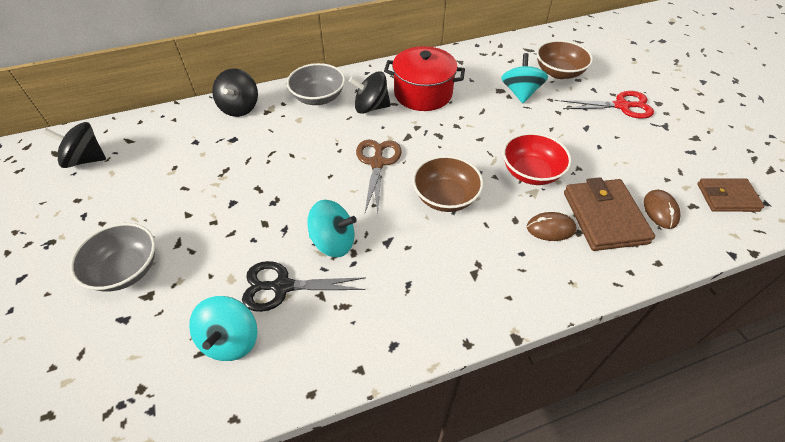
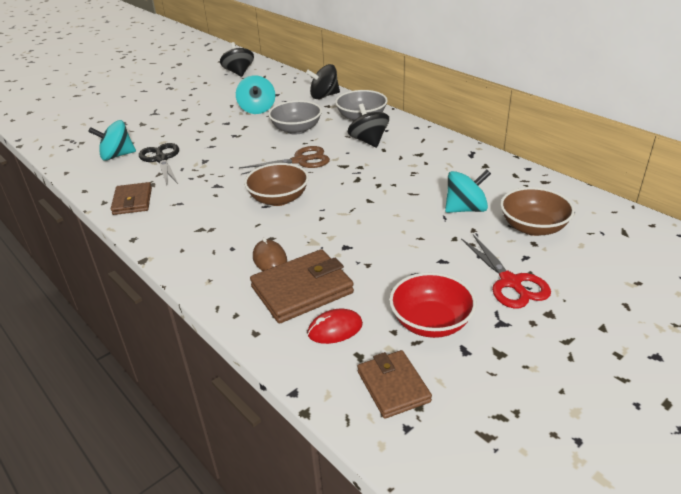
camera: 70 degrees right, 15 degrees down
grey bowl [70,223,155,292] -> grey bowl moved to [268,100,322,135]
turquoise spinning top [307,200,357,257] -> turquoise spinning top moved to [236,75,275,114]
red pot [384,46,465,111] -> none
red bowl [503,133,572,185] -> red bowl moved to [389,272,476,338]
brown mouse [644,189,680,229] -> red mouse [307,309,363,344]
none -> brown wallet [111,182,152,215]

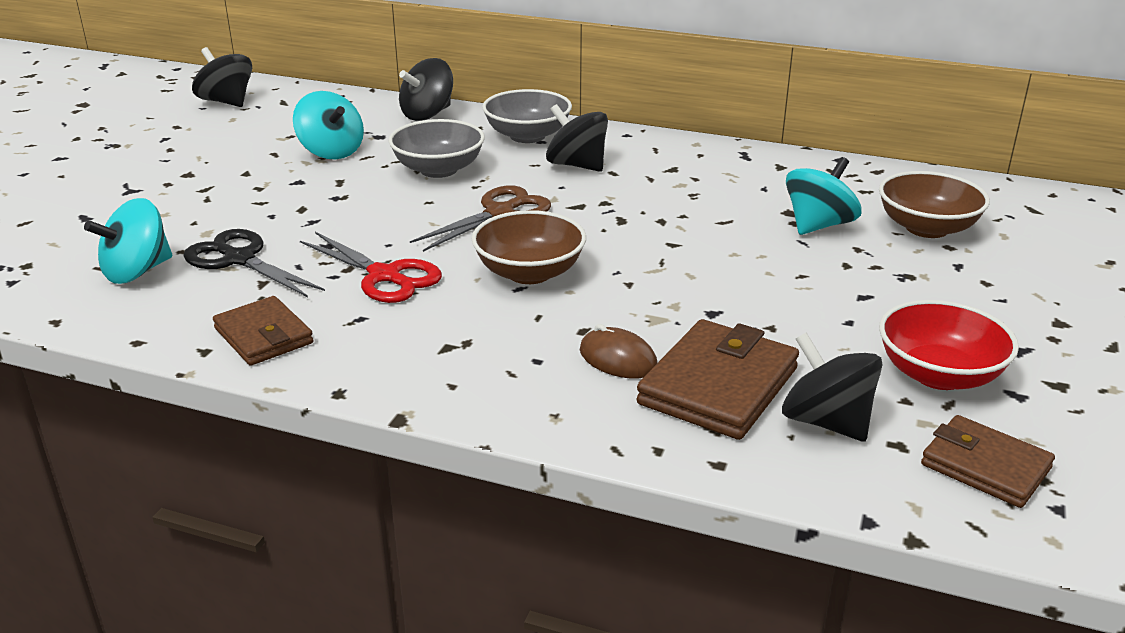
camera: 30 degrees left, 5 degrees down
red mouse [307,309,363,344] -> black spinning top [782,332,883,442]
red scissors [461,234,551,309] -> red scissors moved to [300,232,442,303]

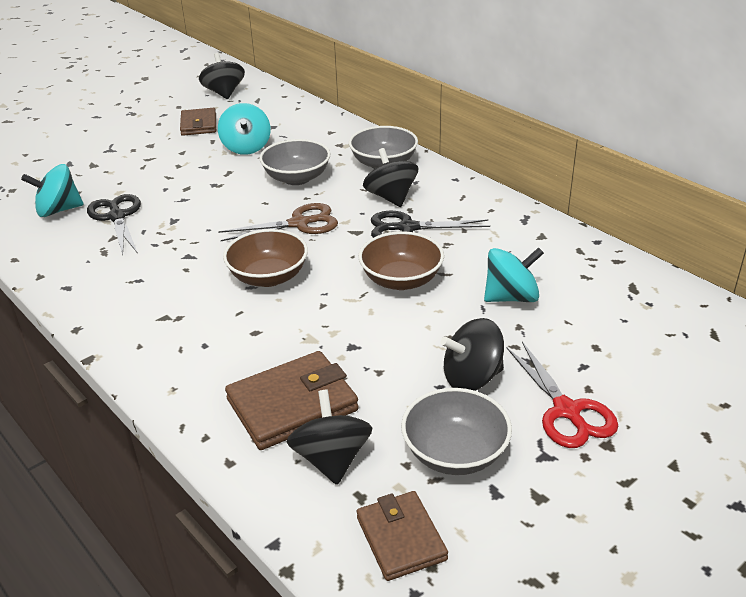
camera: 30 degrees right, 5 degrees up
brown wallet [213,296,313,366] -> brown wallet moved to [180,108,216,136]
red scissors [300,232,442,303] -> red scissors moved to [506,342,618,448]
black spinning top [399,58,453,121] -> black spinning top moved to [441,318,504,391]
brown mouse [580,324,657,379] -> none
brown bowl [879,171,990,238] -> brown bowl moved to [359,231,444,290]
red bowl [879,300,1019,390] -> grey bowl [401,388,512,475]
none -> black scissors [371,211,490,238]

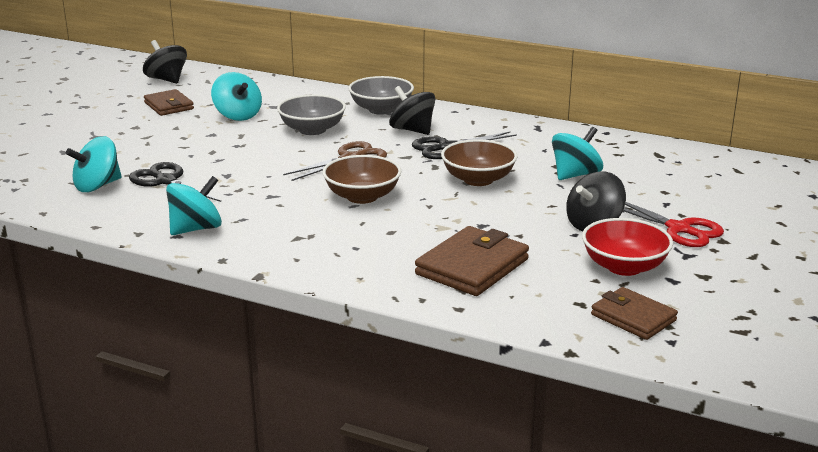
camera: 25 degrees left, 10 degrees down
black spinning top [286,390,372,485] -> none
grey bowl [401,388,512,475] -> red bowl [582,218,673,276]
none -> turquoise spinning top [166,176,222,235]

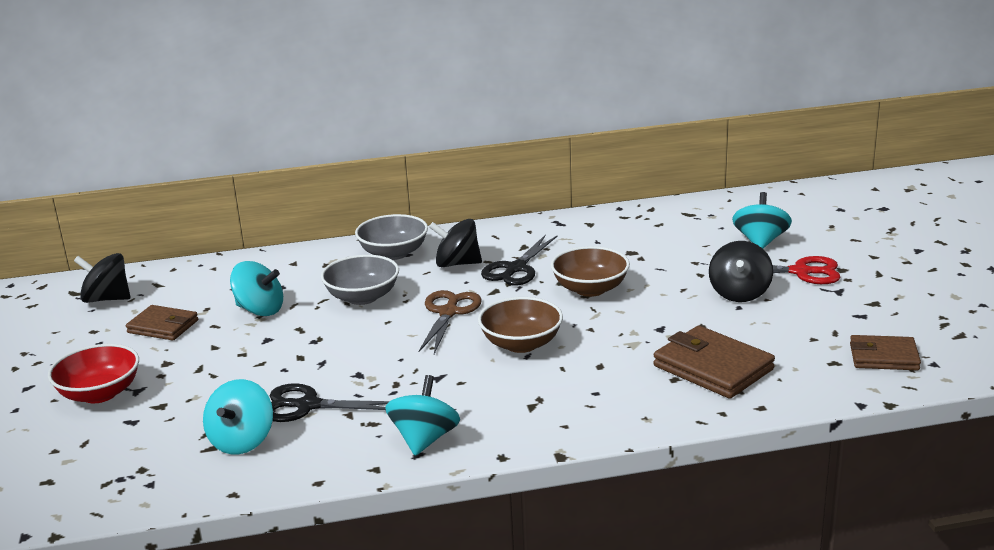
camera: 35 degrees left, 0 degrees up
brown wallet [415,226,529,296] -> brown wallet turned 45 degrees counterclockwise [653,326,775,399]
turquoise spinning top [552,127,603,180] -> turquoise spinning top moved to [732,192,792,249]
red bowl [582,218,673,276] -> red bowl moved to [48,344,139,403]

